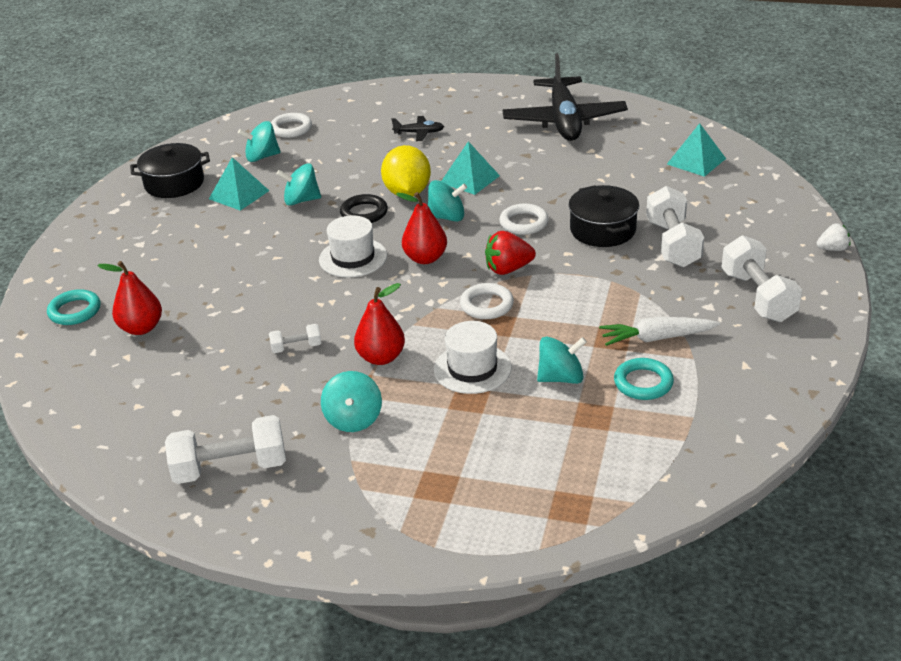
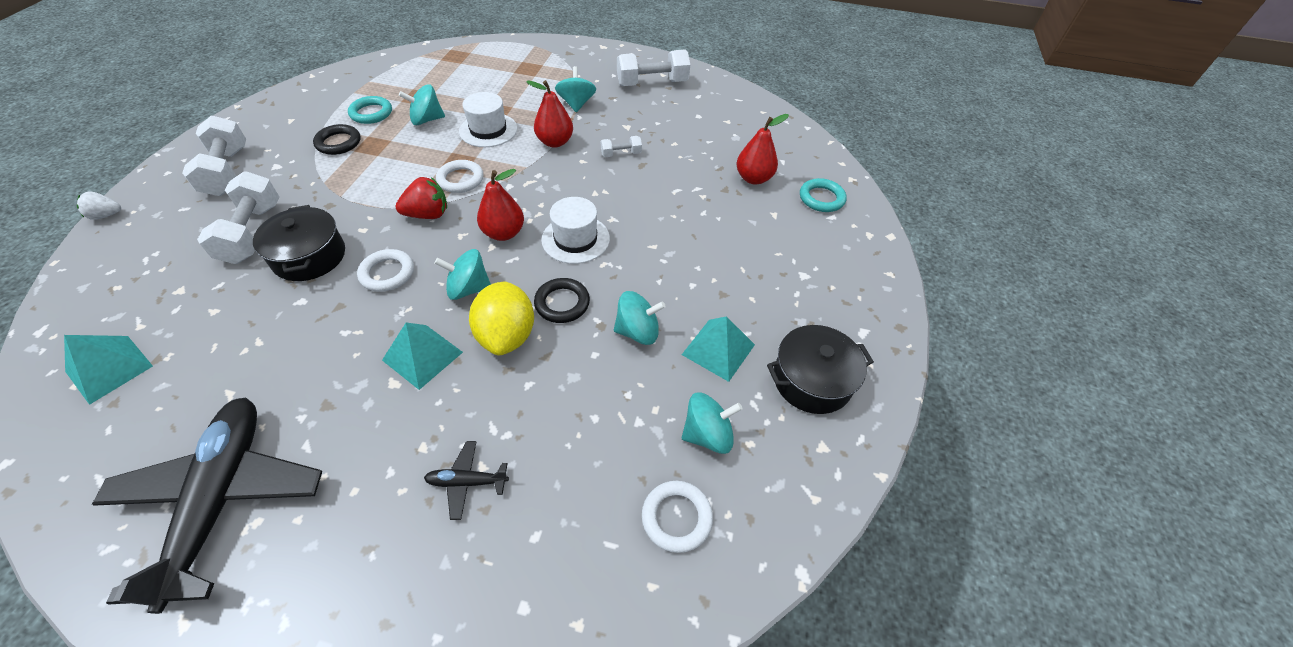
camera: 175 degrees right, 15 degrees up
white carrot [599,317,720,346] -> black ring [313,124,361,155]

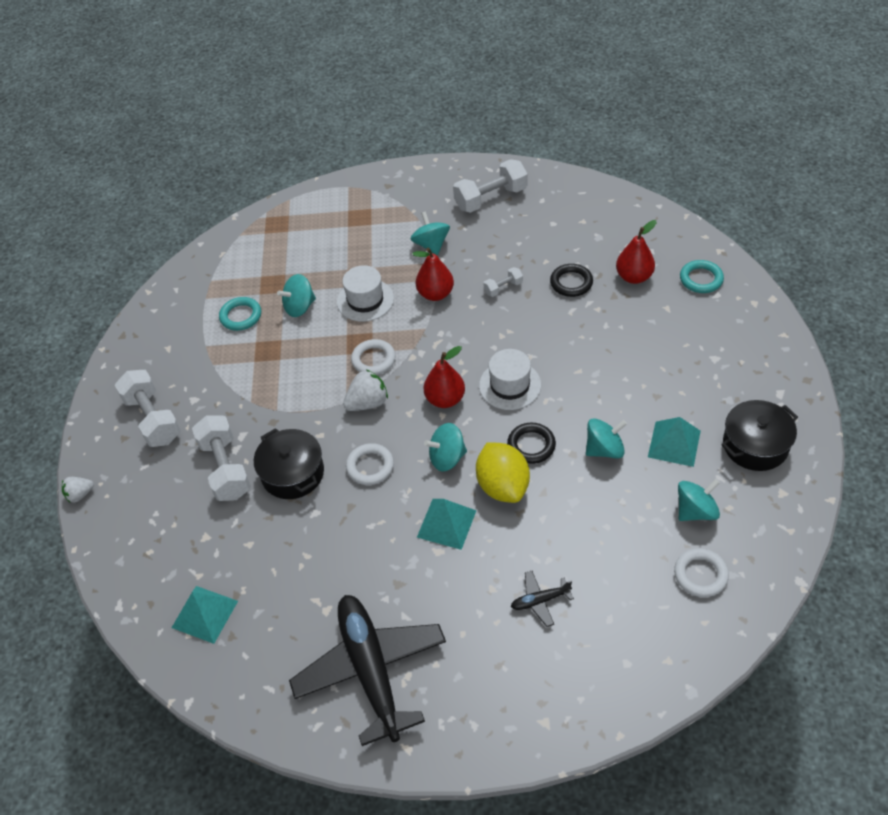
camera: 10 degrees left, 0 degrees up
black ring [313,124,361,155] -> black ring moved to [550,264,593,297]
red strawberry [395,177,447,219] -> white strawberry [343,370,388,411]

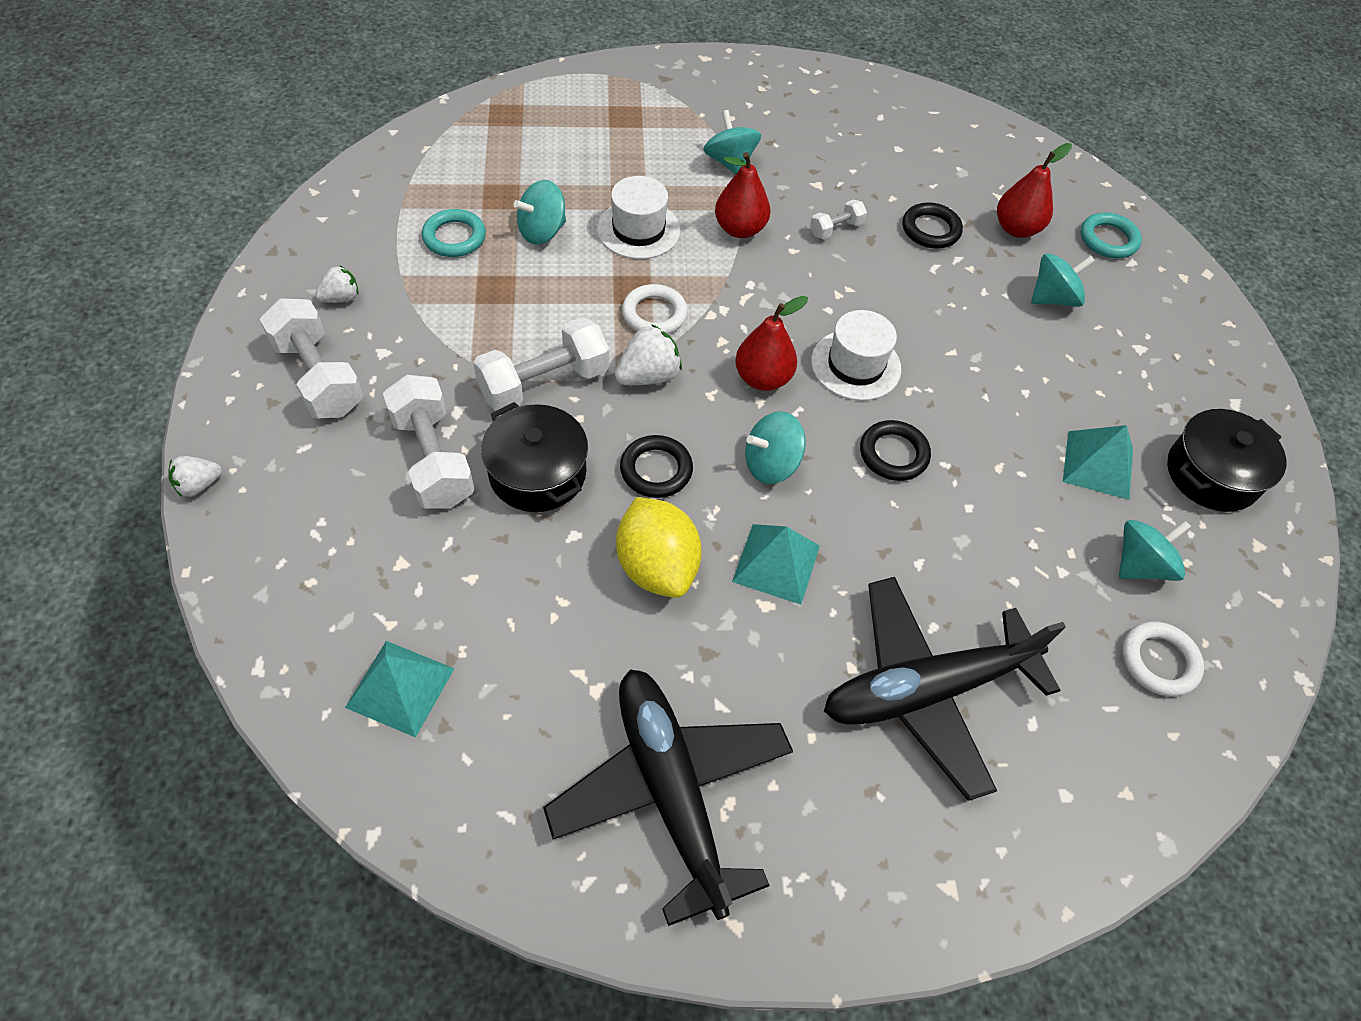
camera: 10 degrees left, 5 degrees up
white ring [346,443,394,485] -> black ring [620,435,693,498]
white dumbbell [453,159,527,213] -> white dumbbell moved to [474,317,609,411]
yellow lemon [476,442,530,503] -> yellow lemon moved to [616,497,702,598]
black plane [511,571,574,627] -> black plane [824,577,1066,801], size x2.44
turquoise spinning top [586,418,627,459] -> turquoise spinning top moved to [1031,253,1095,307]
none -> white strawberry [315,266,358,303]

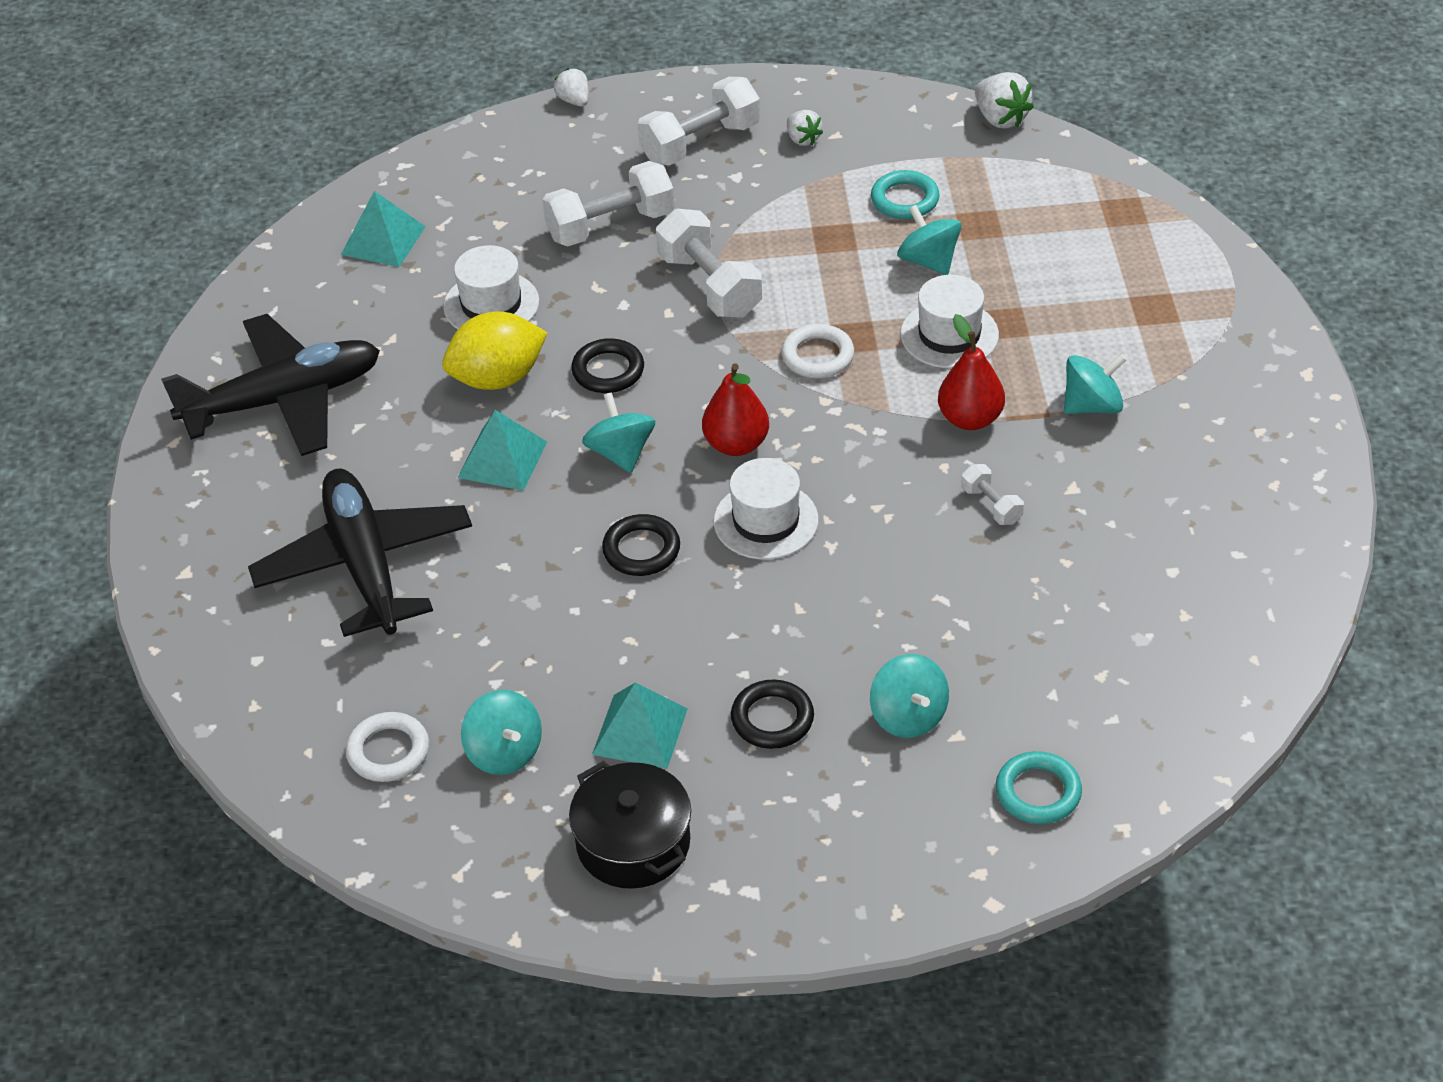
camera: 95 degrees right, 10 degrees down
black pot [481,402,588,512] -> none
white strawberry [615,324,682,385] -> white strawberry moved to [975,72,1034,128]
black ring [902,202,963,249] -> black ring moved to [731,680,814,749]
red pear [997,143,1072,238] -> none
none -> white hat [443,245,539,329]

